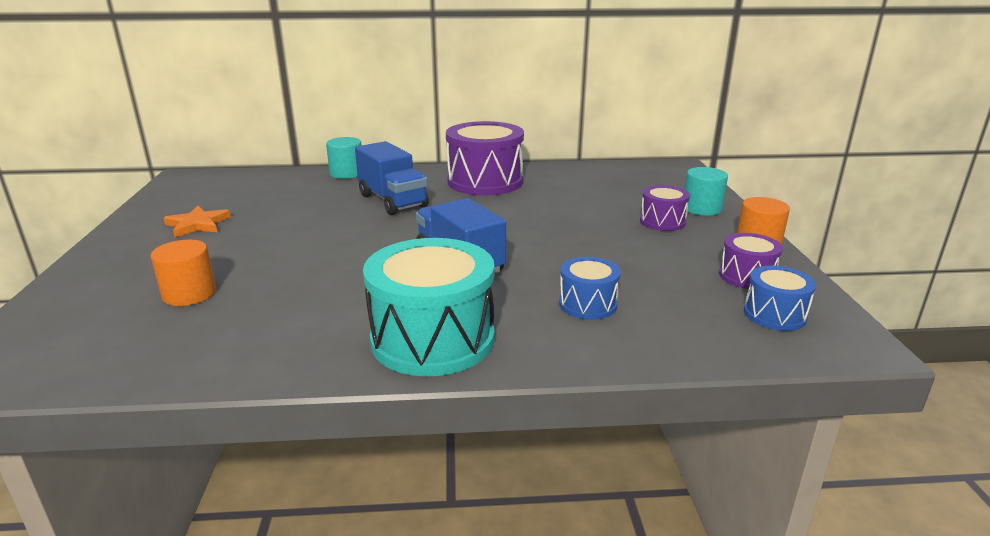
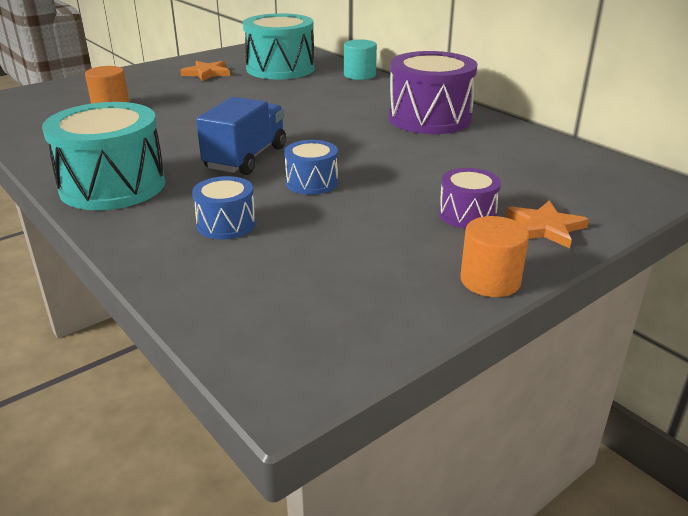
camera: 55 degrees right, 5 degrees up
blue truck [355,141,429,215] -> none
turquoise cylinder [685,167,728,216] -> orange star [506,201,589,248]
purple drum [719,233,783,289] -> none
blue drum [744,266,816,331] -> blue drum moved to [284,140,338,195]
none -> turquoise drum [243,13,315,79]

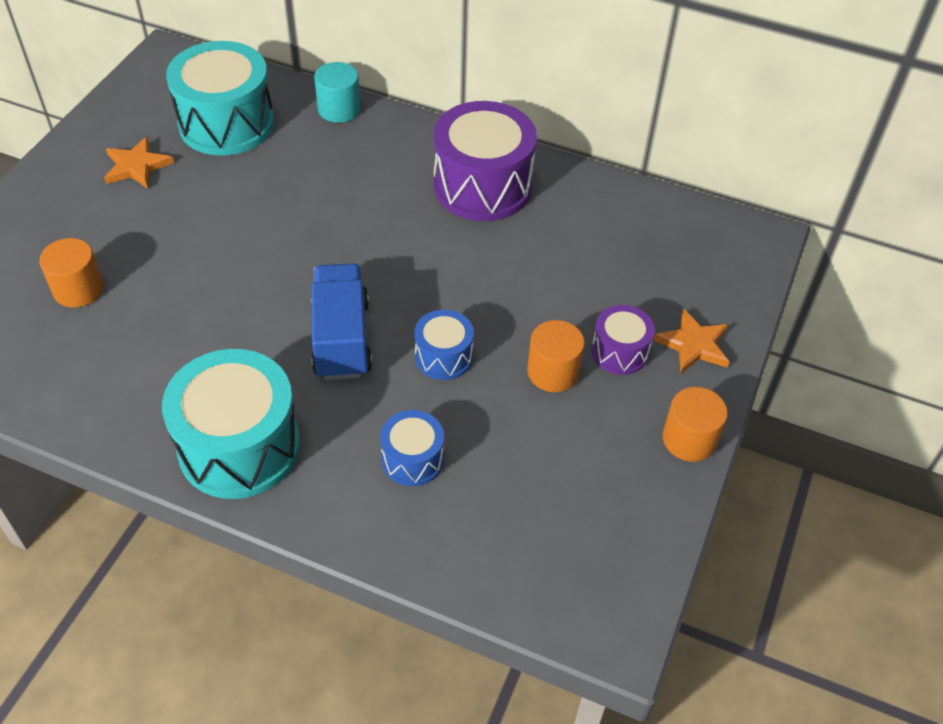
camera: 30 degrees left, 20 degrees up
none -> orange cylinder [527,320,585,392]

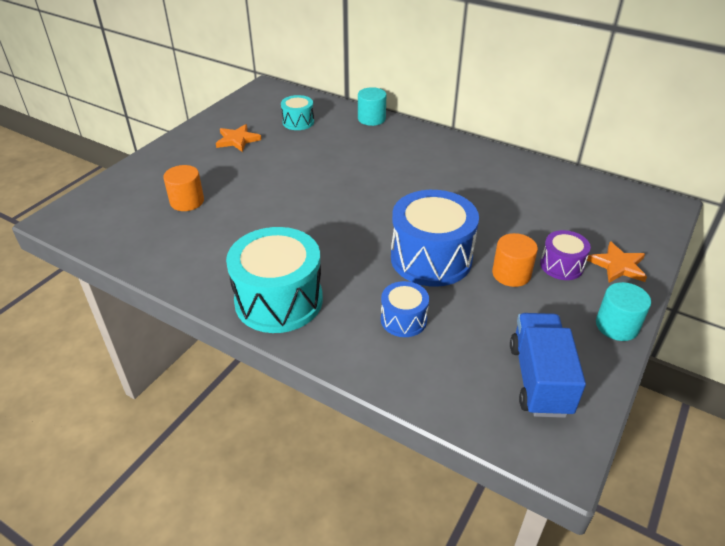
camera: 10 degrees right, 10 degrees down
turquoise drum [166,41,274,156] -> turquoise drum [281,95,314,130], size x0.51
blue truck [311,263,372,380] -> blue truck moved to [510,313,586,418]
blue drum [414,310,474,380] -> blue drum [391,190,479,287], size x1.95
purple drum [433,101,537,221] -> none
orange cylinder [663,387,728,462] -> turquoise cylinder [596,282,651,341]

